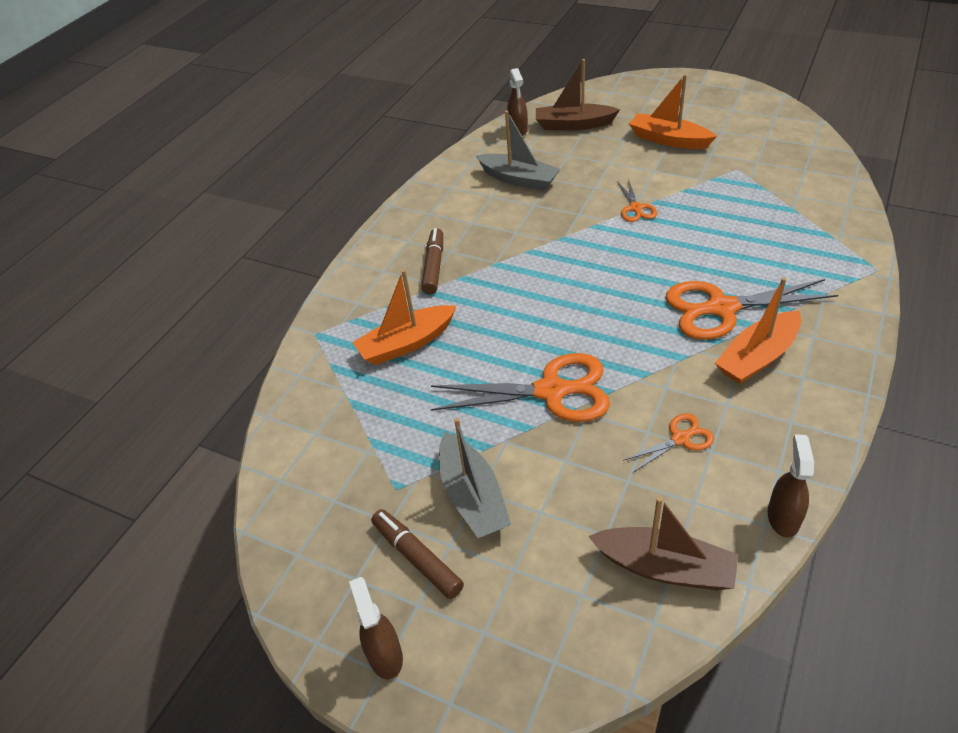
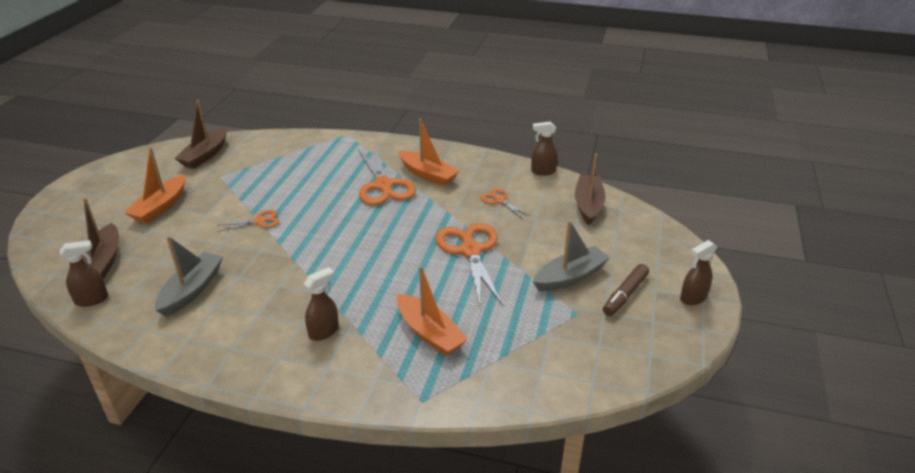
camera: 105 degrees left, 10 degrees down
brown marker [421,228,443,294] -> brown spray bottle [304,267,339,341]
none -> brown boat [174,100,227,169]

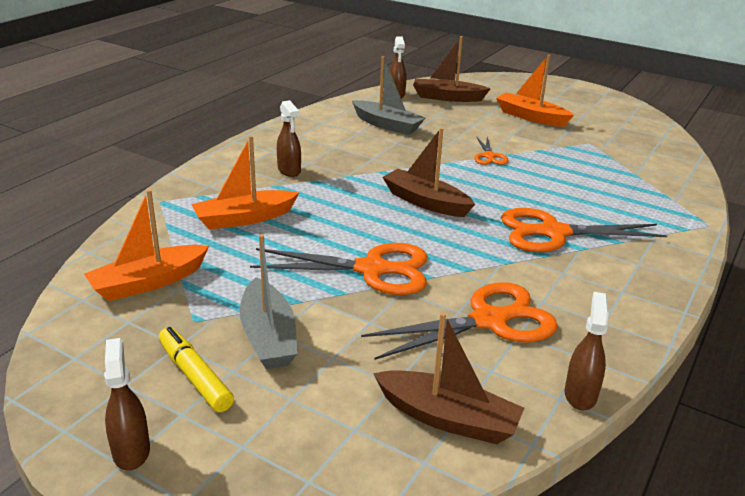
camera: 105 degrees right, 5 degrees down
brown boat [174,100,227,169] -> brown boat moved to [382,128,475,217]
orange boat [398,119,459,186] -> orange boat moved to [84,189,209,301]
orange scissors [481,189,530,219] -> orange scissors [361,282,558,360], size x2.00
brown marker [603,264,649,316] -> yellow marker [159,327,234,412]

